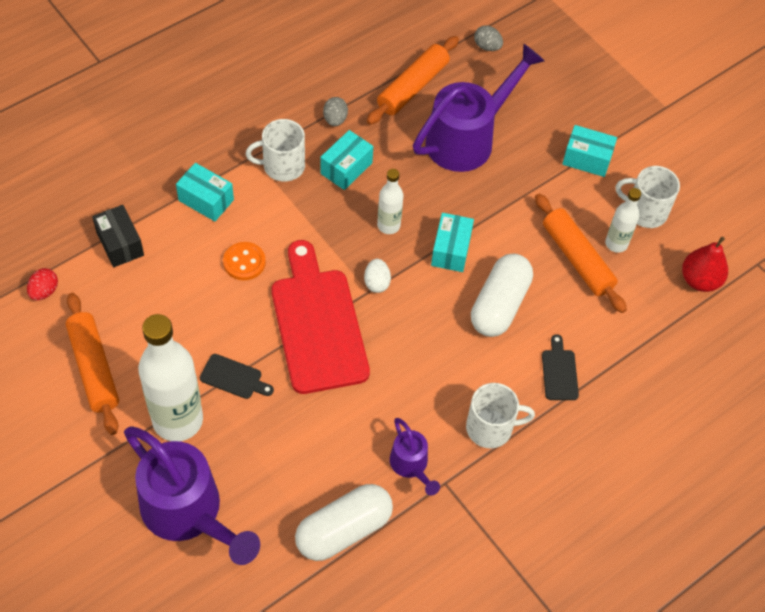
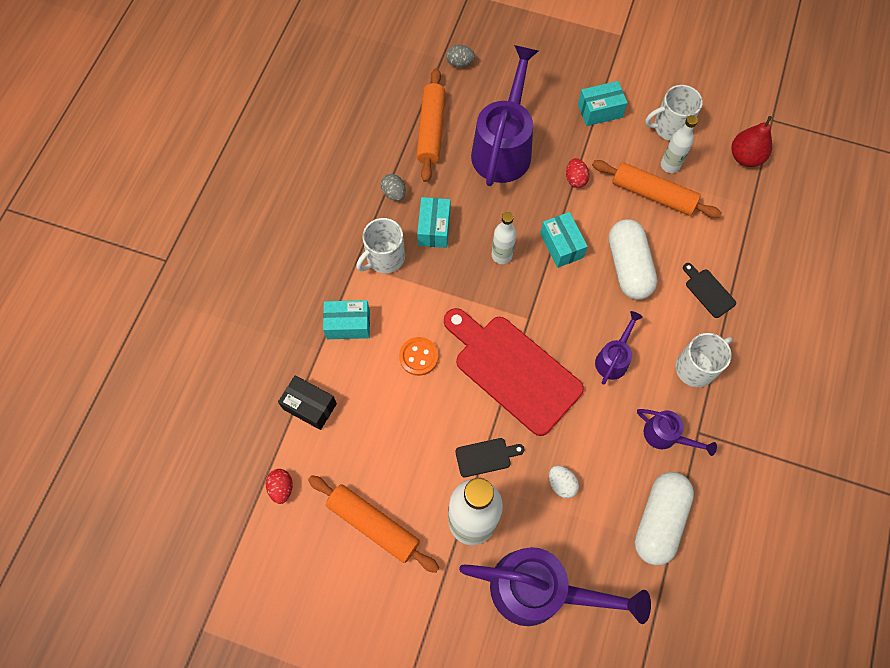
camera: 30 degrees left, 10 degrees up
white egg [364,259,391,293] -> white egg moved to [549,466,579,498]
none -> red egg [566,158,589,188]
none -> purple watering can [595,311,643,385]

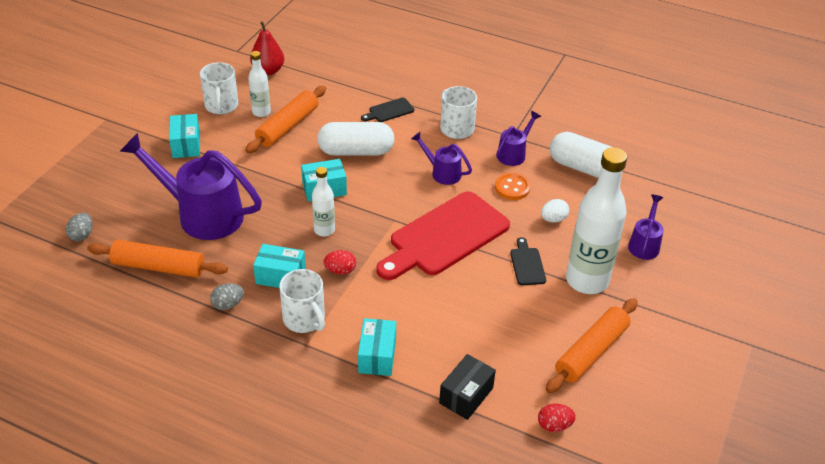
camera: 85 degrees left, 25 degrees down
orange button [399,337,438,376] -> orange button moved to [495,173,531,200]
purple watering can [459,547,651,626] -> purple watering can [628,195,664,260], size x0.49
red egg [566,158,589,188] -> red egg moved to [323,250,356,275]

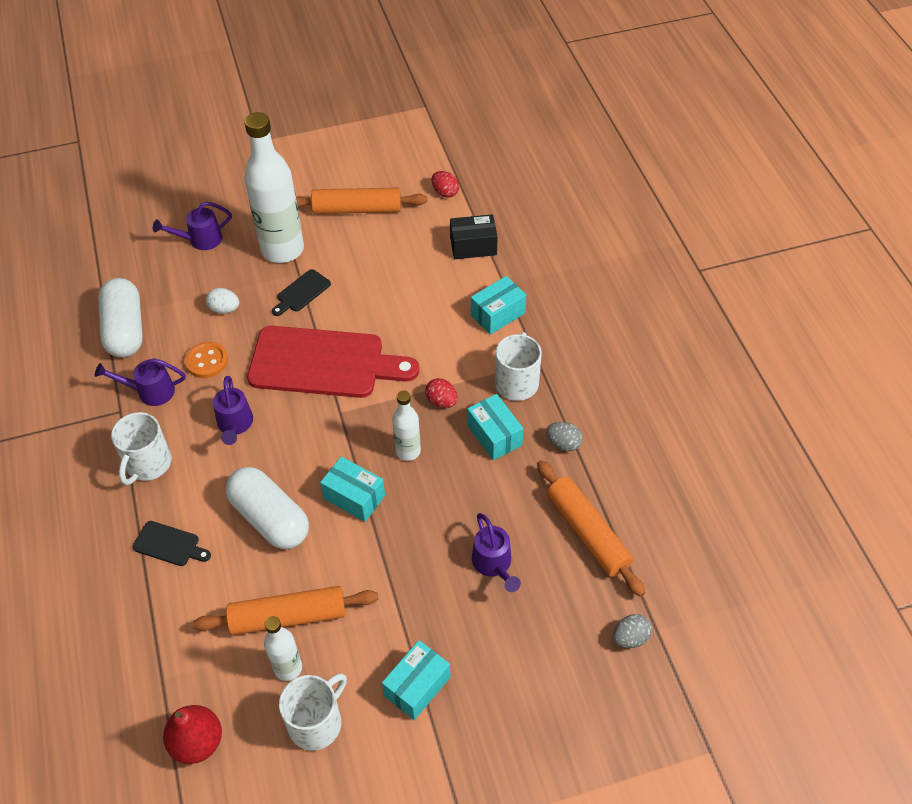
camera: 130 degrees left, 10 degrees up
purple watering can [120,133,262,240] -> purple watering can [472,513,521,592], size x0.49

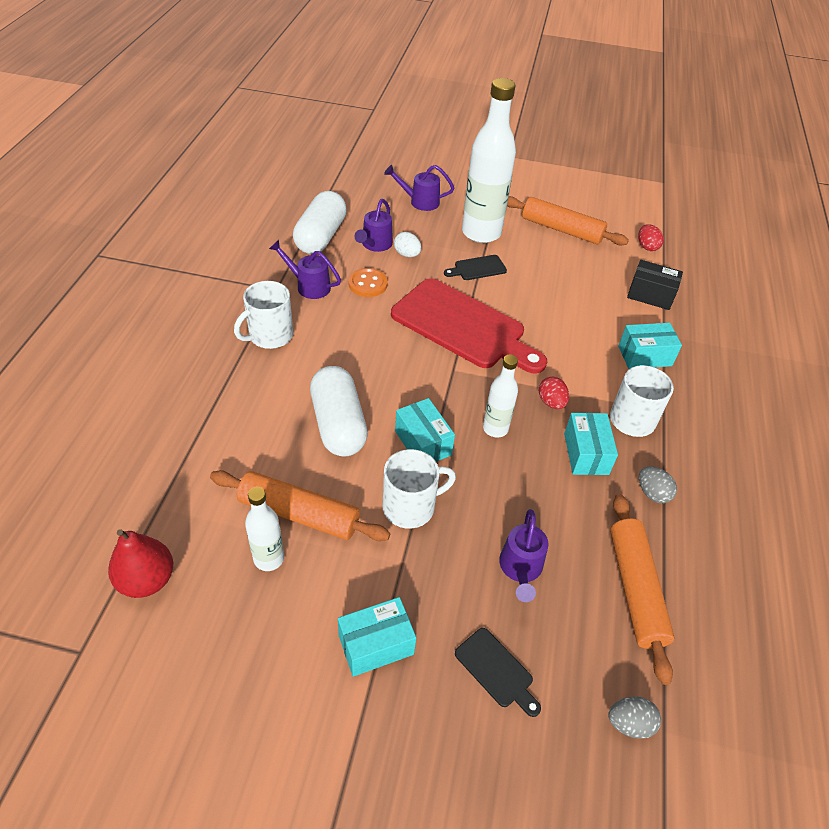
camera: 25 degrees right, 5 degrees down
black cutting board [133,521,211,566] -> black cutting board moved to [455,628,541,717]
purple watering can [213,376,253,445] -> purple watering can moved to [354,199,393,252]
white mug [279,673,347,751] -> white mug moved to [382,449,456,529]

